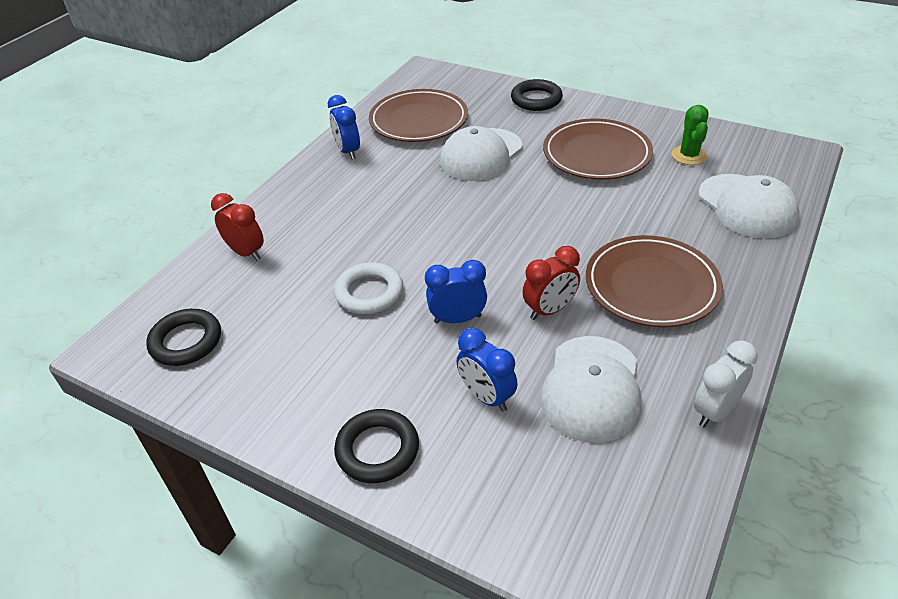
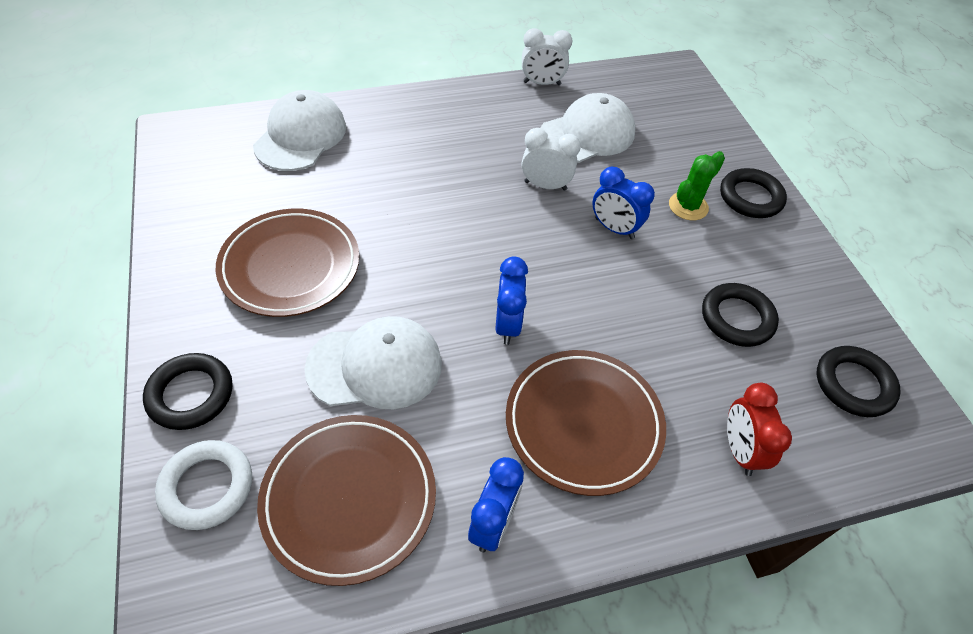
camera: 140 degrees left, 10 degrees up
white ring [334,262,403,314] -> white ring moved to [155,440,252,530]
blue clock [457,328,518,412] -> blue clock moved to [495,256,528,345]
red clock [523,246,580,320] -> white clock [522,128,581,191]
brown plate [586,235,723,327] -> brown plate moved to [506,350,666,496]
green cactus [671,105,709,165] -> green cactus moved to [669,151,725,221]
none -> black ring [702,283,779,347]

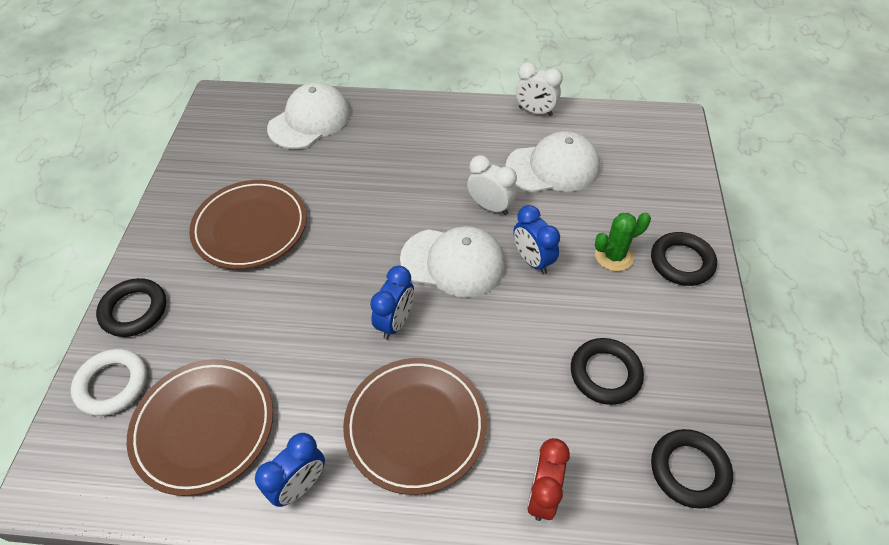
camera: 25 degrees right, 0 degrees up
white cap [304,316,442,409] -> white cap moved to [400,226,505,297]

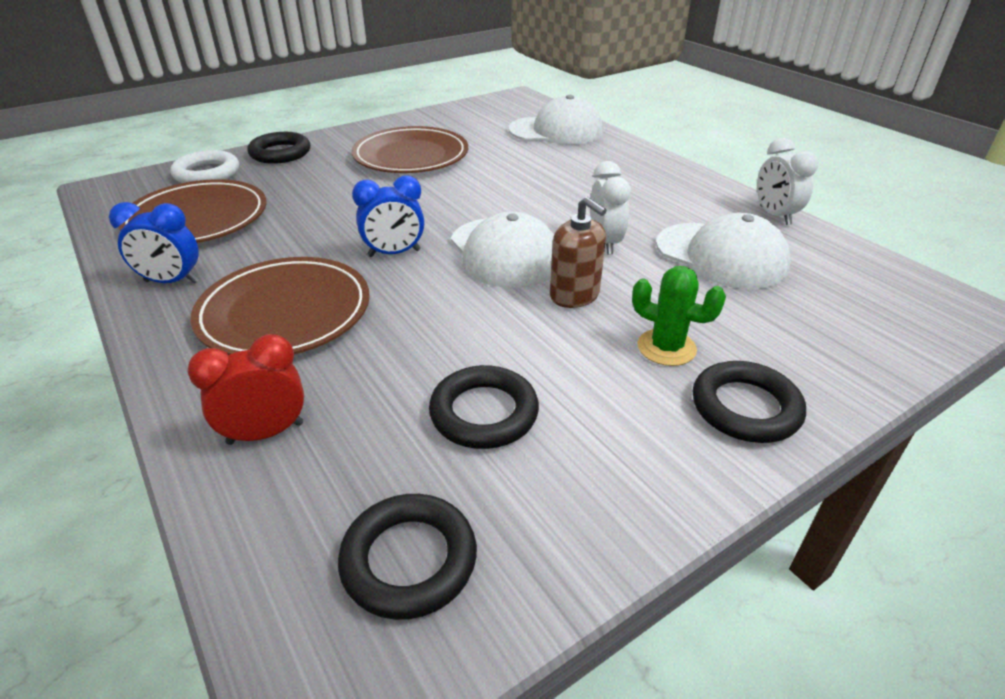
camera: 50 degrees right, 15 degrees down
blue clock [513,205,560,274] -> brown soap dispenser [550,197,606,308]

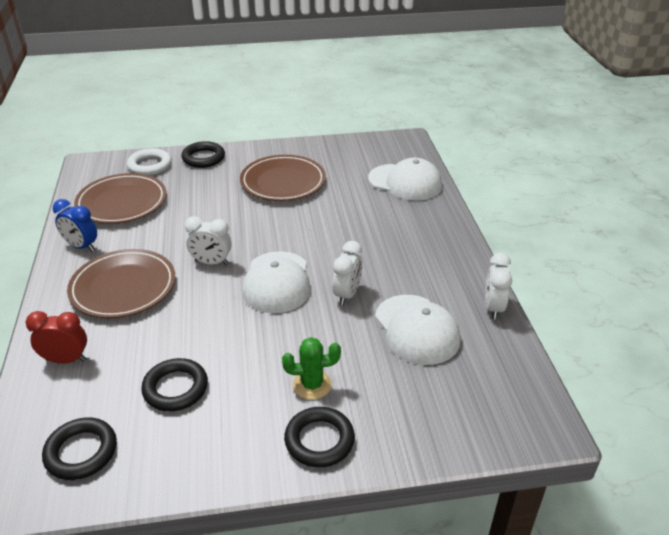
camera: 25 degrees right, 0 degrees up
blue clock [352,176,424,257] -> white clock [185,216,231,265]
brown soap dispenser [550,197,606,308] -> none
green cactus [632,266,726,366] -> green cactus turned 60 degrees counterclockwise [282,337,341,400]

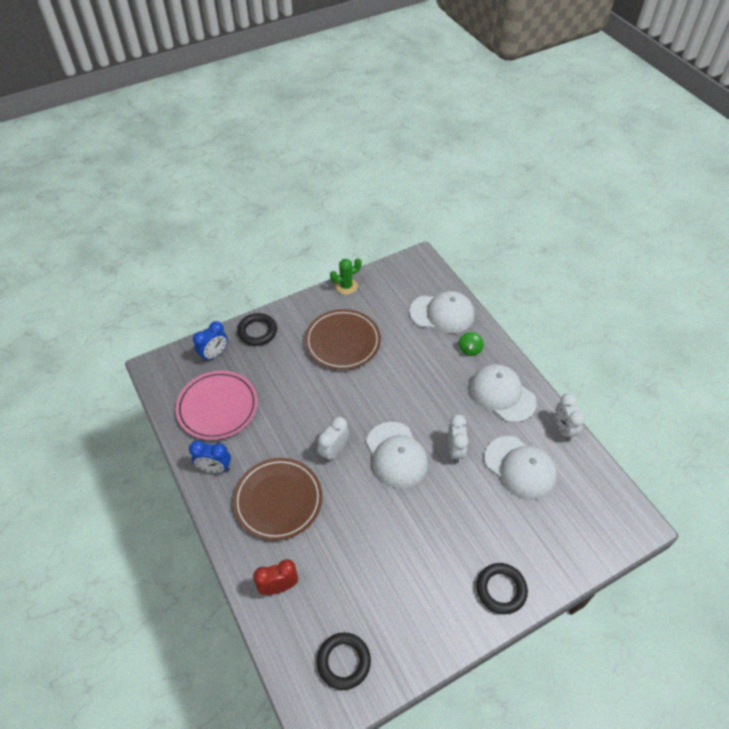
camera: 20 degrees left, 15 degrees up
brown plate [74,173,166,224] -> pink plate [175,371,258,440]
white ring [127,148,172,175] -> blue clock [193,321,228,362]
black ring [141,358,208,411] -> none
white clock [185,216,231,265] -> white clock turned 135 degrees clockwise [318,417,349,462]
green cactus [282,337,341,400] -> green cactus moved to [330,258,362,295]
none -> green spinning top [459,332,484,356]
none -> white cap [470,364,537,423]

